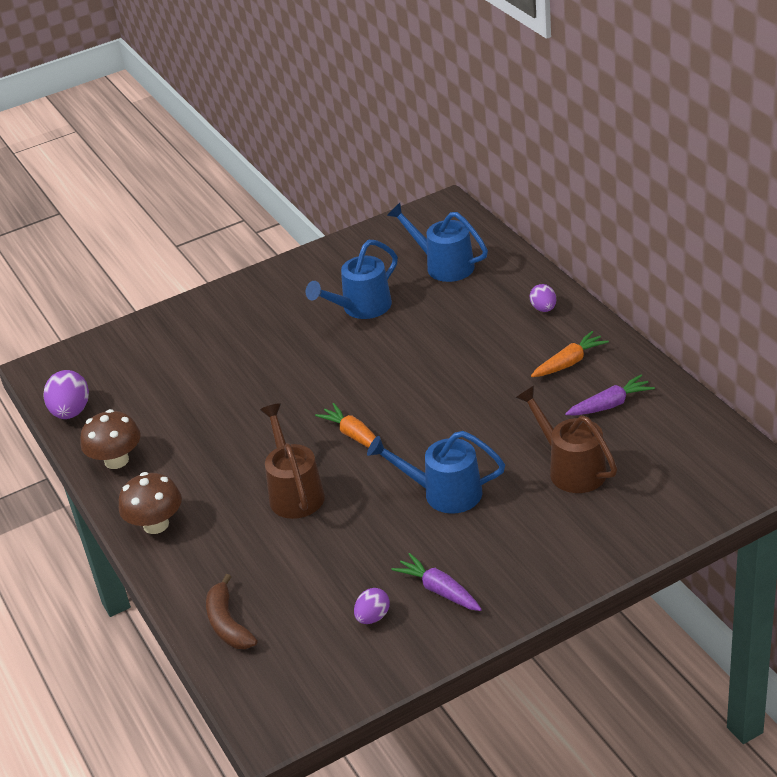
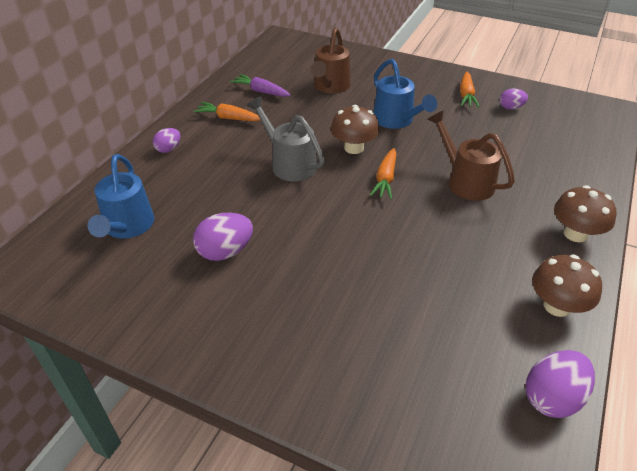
camera: 130 degrees left, 5 degrees up
brown banana [206,574,257,649] -> none
brown watering can [260,403,325,519] -> brown watering can turned 105 degrees clockwise [427,110,515,201]
blue watering can [306,240,398,319] -> purple egg [193,213,253,261]
purple carrot [392,553,482,611] -> orange carrot [460,72,480,107]
none -> grey watering can [247,97,324,182]
none -> brown mushroom [331,105,380,154]

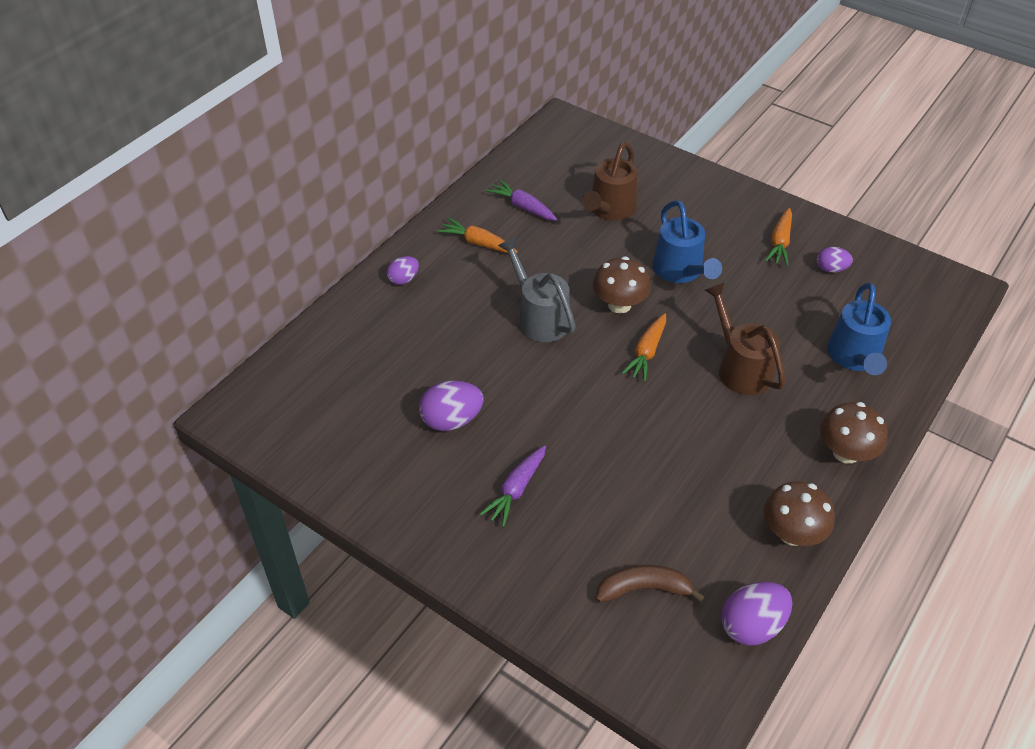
camera: 10 degrees right, 5 degrees up
blue watering can [88,154,154,239] -> blue watering can moved to [827,283,891,375]
none -> purple carrot [480,445,546,527]
none -> brown banana [596,565,705,603]

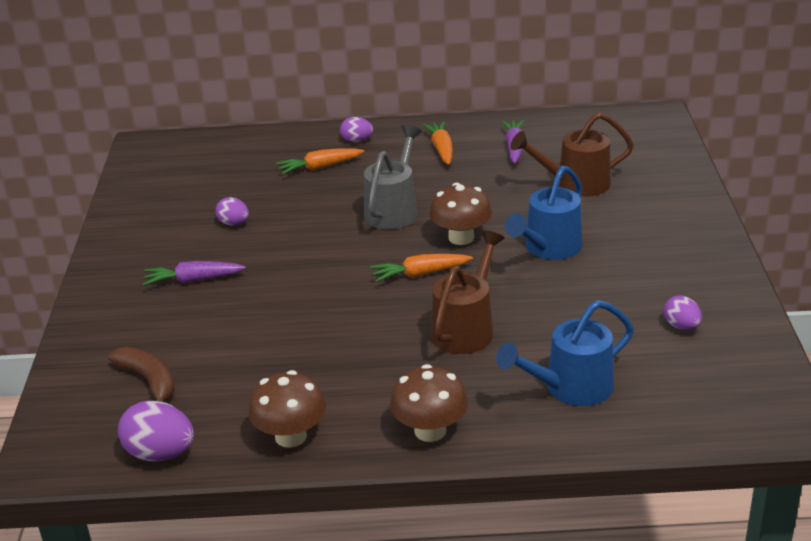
camera: 55 degrees right, 15 degrees down
purple egg [419,381,484,431] -> purple egg [216,197,249,225], size x0.61
orange carrot [765,208,792,266] -> orange carrot moved to [276,148,364,175]

